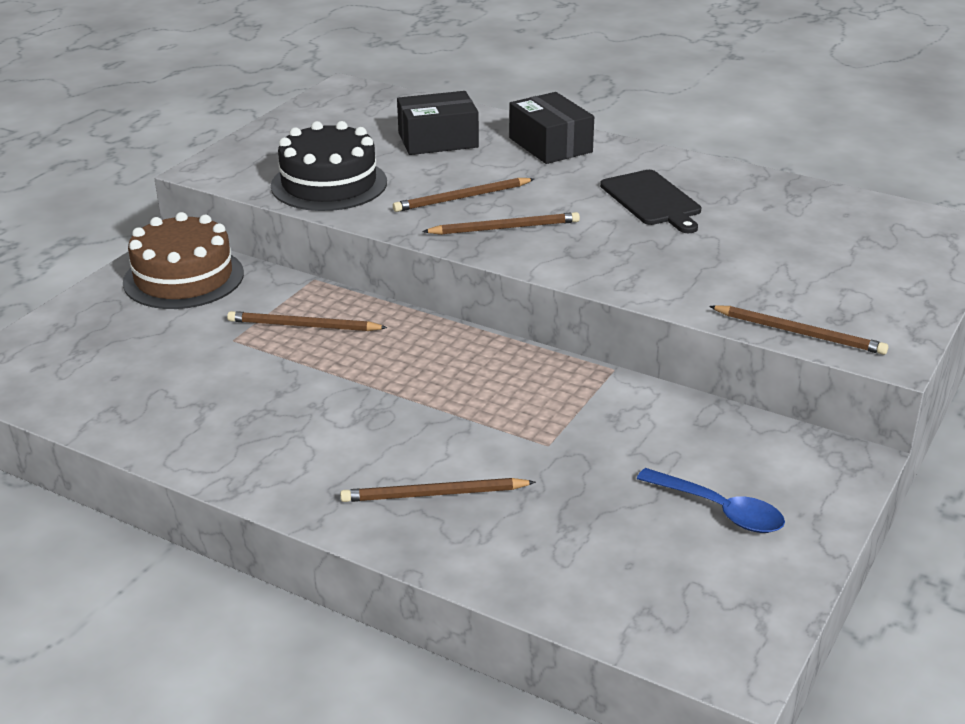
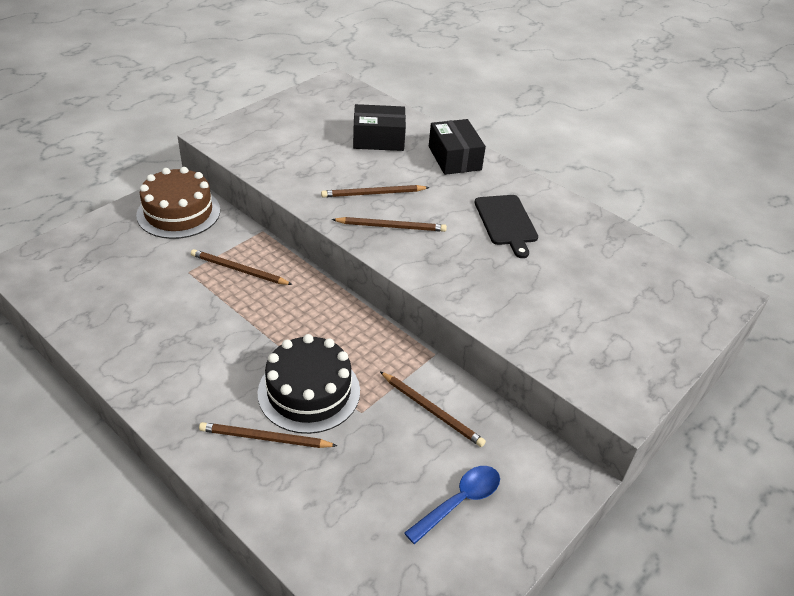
camera: 10 degrees right, 10 degrees up
black cake [271,121,387,211] -> black cake moved to [257,334,360,434]
blue spoon [637,468,785,533] -> blue spoon turned 90 degrees counterclockwise [404,466,500,544]
brown pencil [709,305,888,355] -> brown pencil moved to [380,372,486,447]

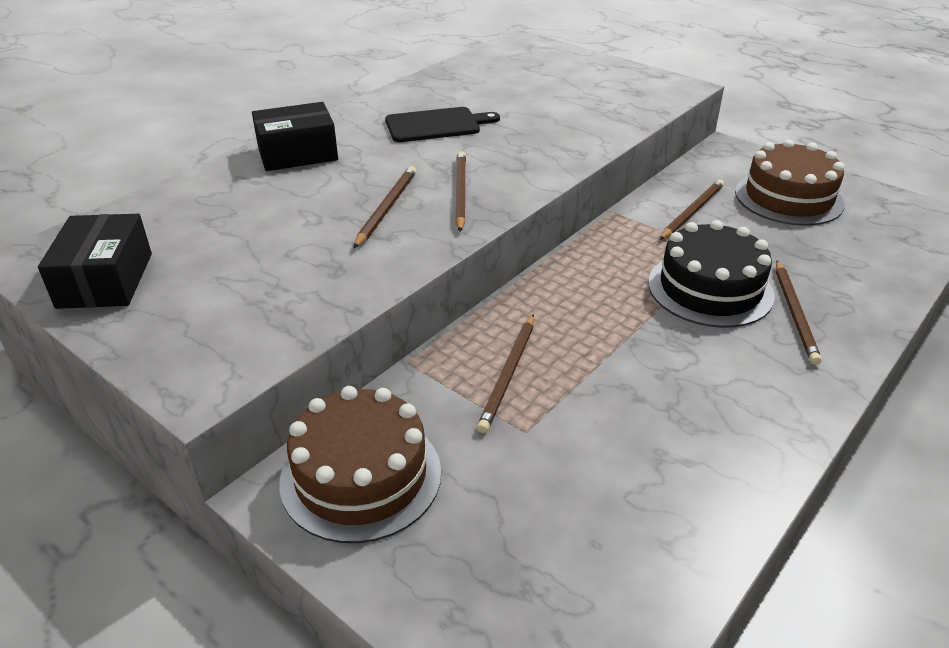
camera: 90 degrees left, 5 degrees down
brown pencil [321,185,430,197] -> brown pencil turned 150 degrees counterclockwise [354,166,416,248]
black box [353,104,406,151] -> black box moved to [38,214,152,309]
blue spoon [404,466,500,544] -> brown cake [735,139,845,226]

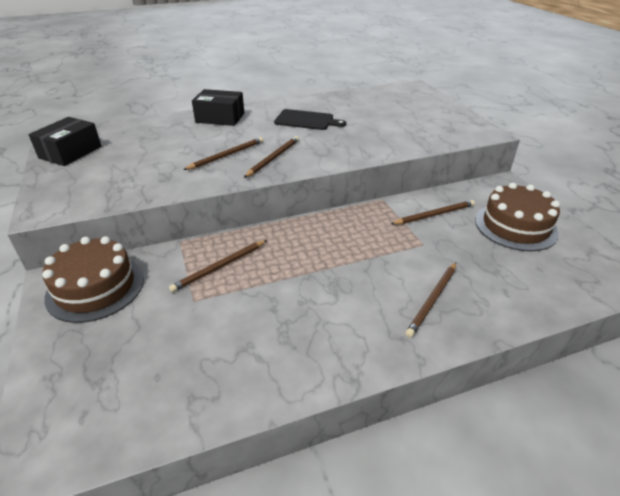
camera: 30 degrees right, 0 degrees up
black cake [648,220,775,328] -> none

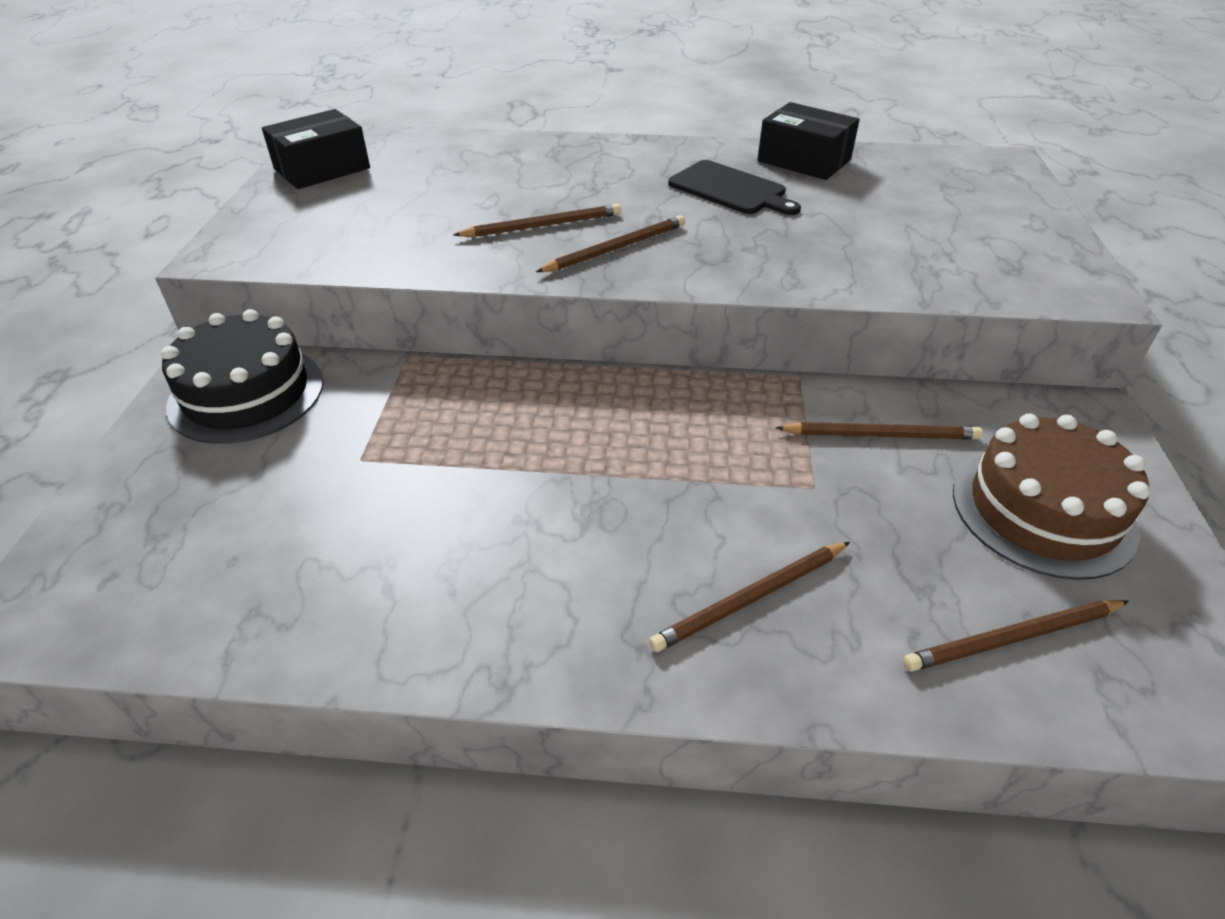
camera: 25 degrees right, 5 degrees up
brown cake [42,236,144,323] -> black cake [161,309,323,444]
brown pencil [169,240,267,292] -> brown pencil moved to [903,600,1129,672]
black box [192,89,244,126] -> black box moved to [758,102,860,180]

